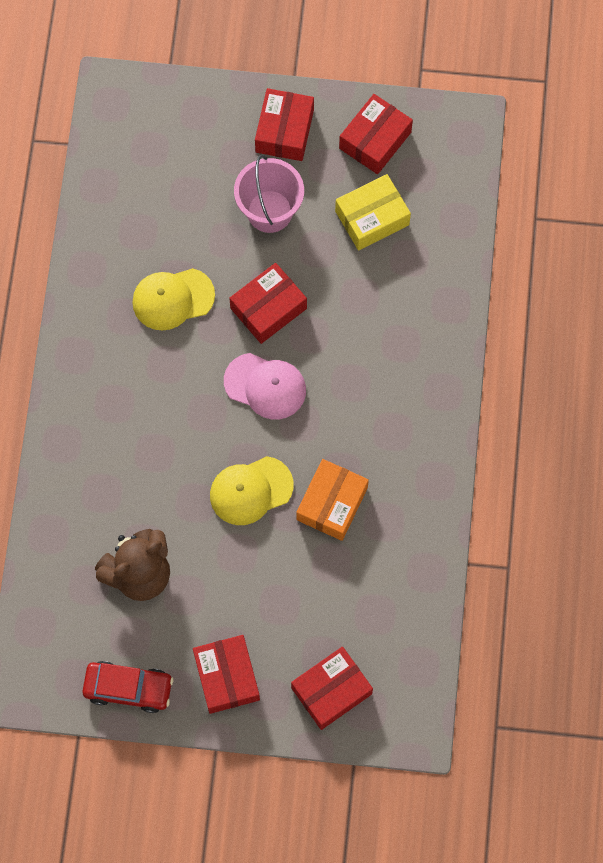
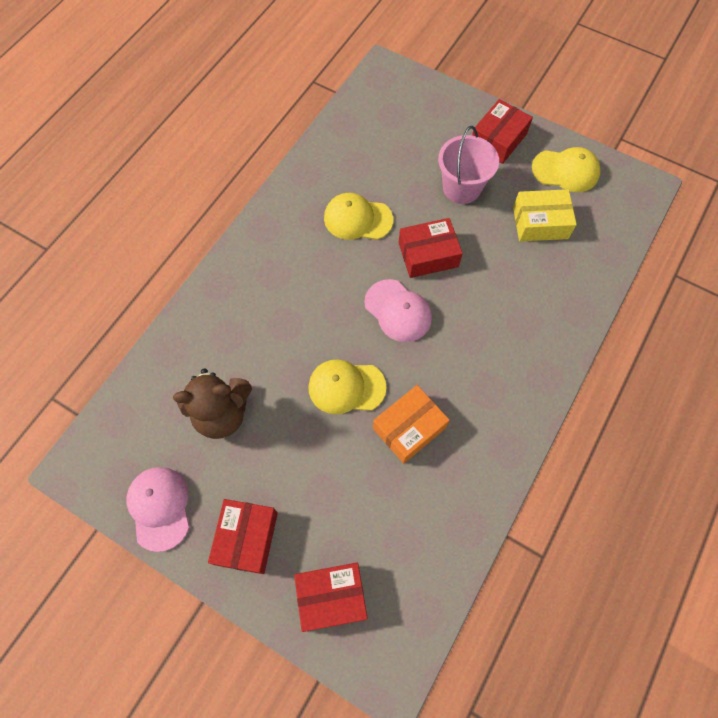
camera: 25 degrees right, 5 degrees down
red car [82,661,173,713] -> pink cap [126,467,189,552]
red box [339,94,413,174] -> yellow cap [532,147,601,192]

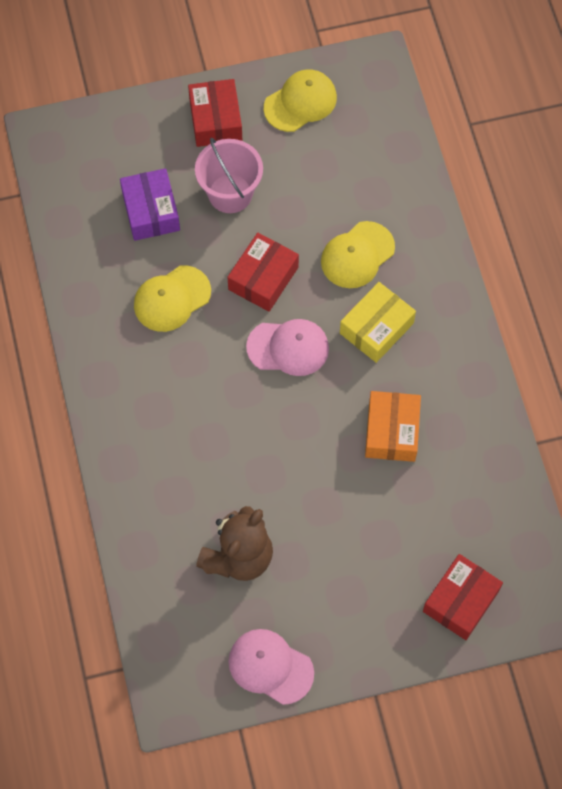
camera: 45 degrees left, 0 degrees up
red box [208,499,278,574] -> none
yellow cap [308,359,387,414] -> yellow cap moved to [321,221,395,288]
yellow box [513,189,577,241] -> yellow box moved to [340,282,416,363]
none -> purple box [120,168,180,241]

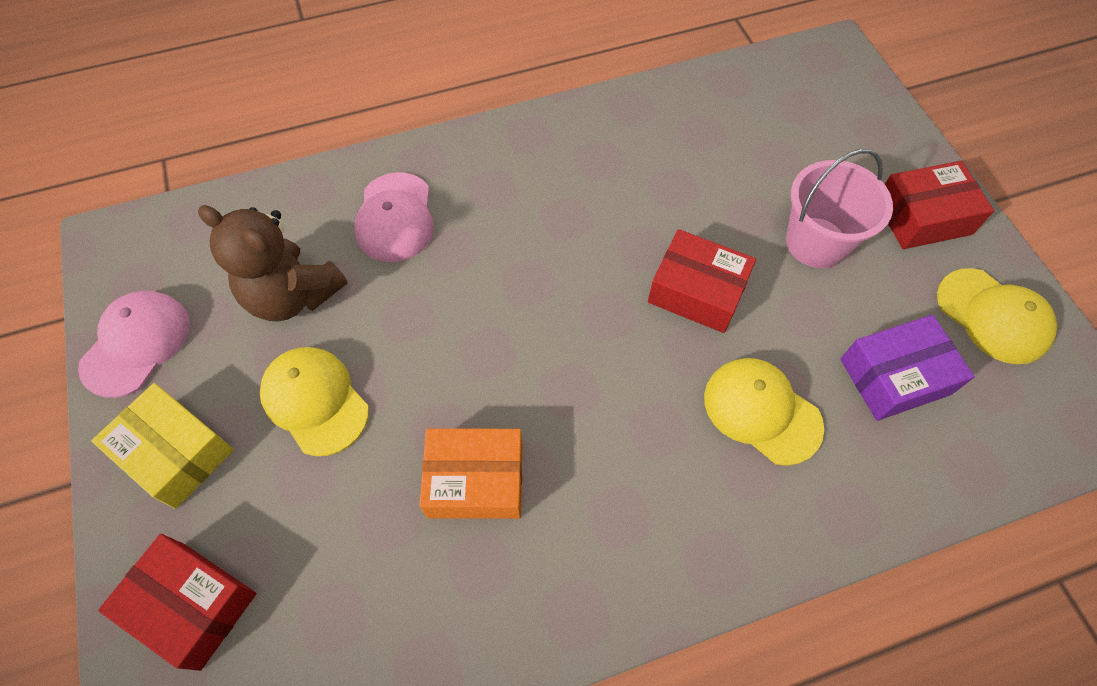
camera: 85 degrees right, 5 degrees down
purple box [120,168,180,241] -> purple box moved to [840,315,975,421]
yellow cap [134,266,211,332] -> yellow cap moved to [260,347,369,456]
pink cap [246,319,329,376] -> pink cap moved to [354,172,434,262]
yellow box [340,282,416,363] -> yellow box moved to [91,383,234,509]

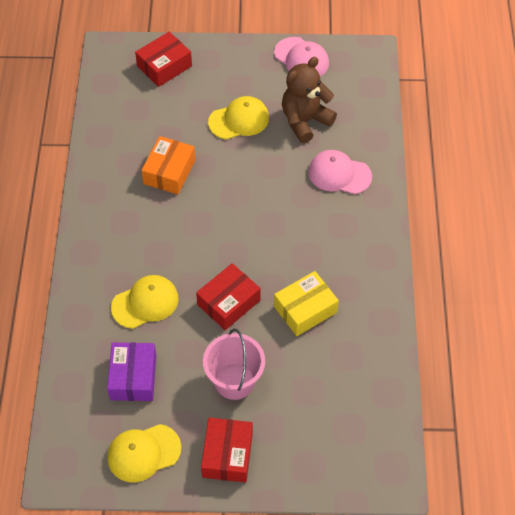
camera: 110 degrees right, 5 degrees down
yellow box [91,383,234,509] -> yellow box moved to [274,271,339,336]

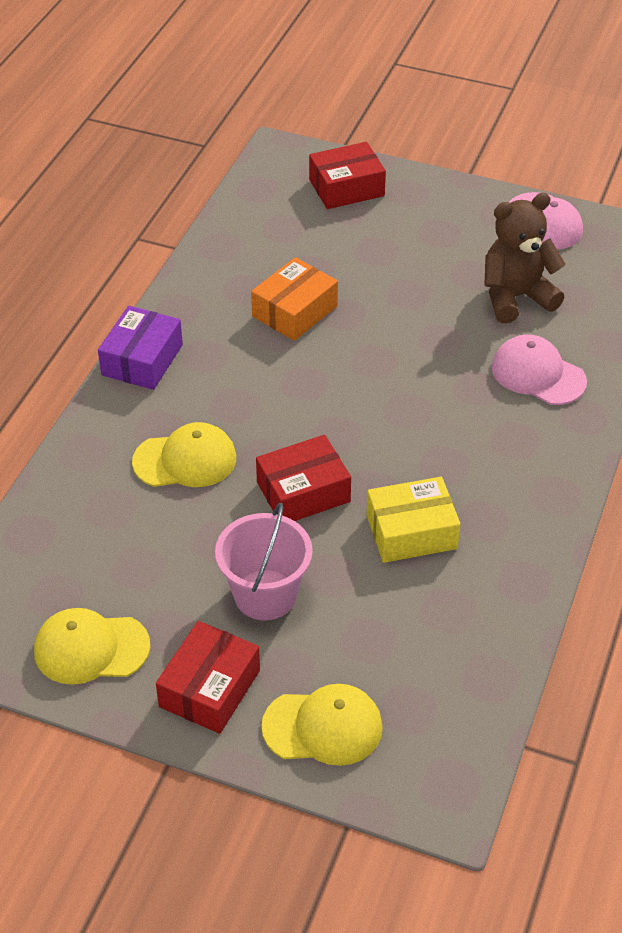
camera: 20 degrees right, 10 degrees down
purple box [107,343,156,401] -> purple box moved to [98,306,183,390]
yellow cap [208,96,269,140] -> yellow cap moved to [261,684,383,766]

